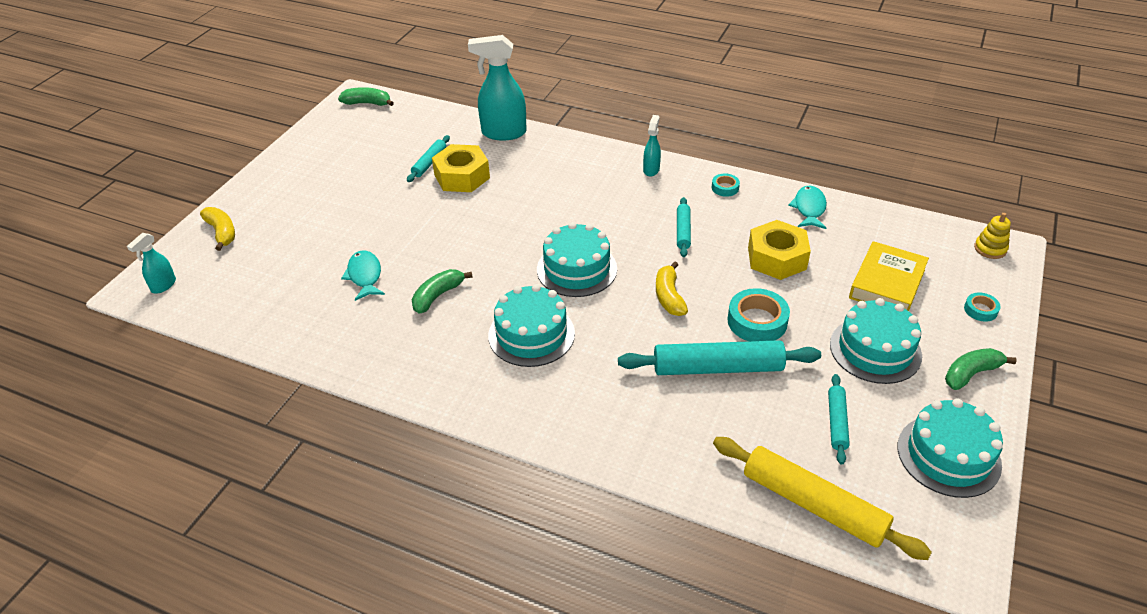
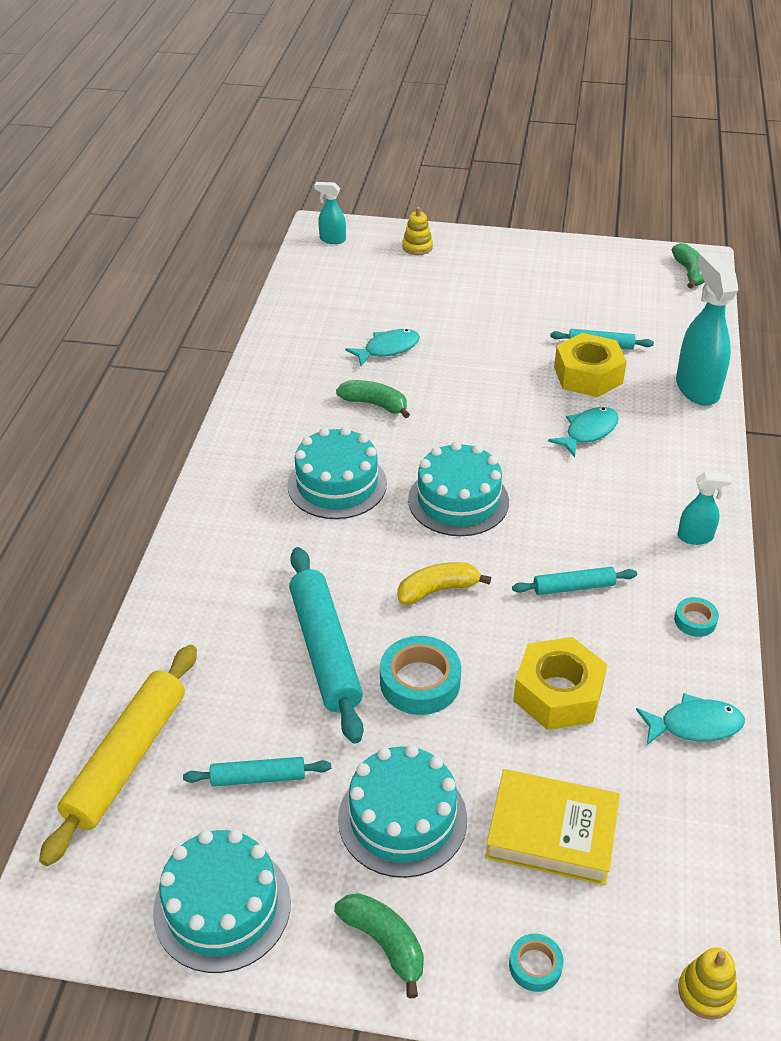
camera: 75 degrees right, 0 degrees up
yellow banana [200,207,235,251] -> yellow stacking toy [402,207,433,255]
none -> turquoise fish [548,407,619,457]

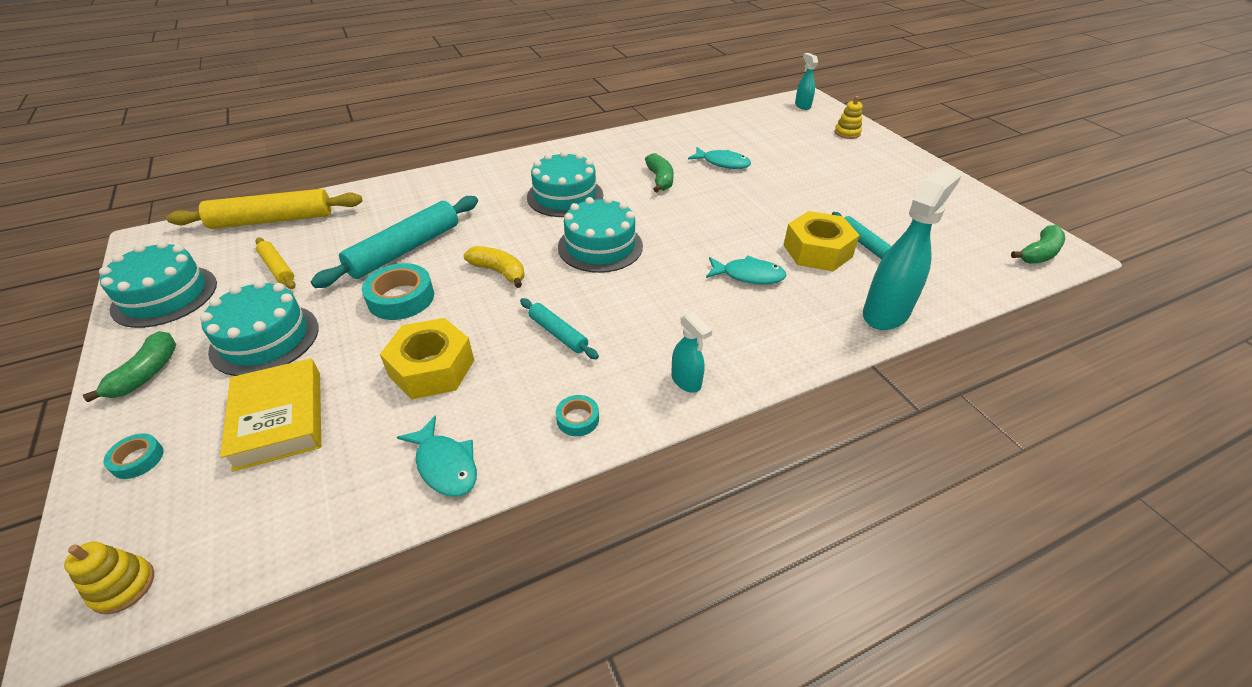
camera: 55 degrees right, 0 degrees up
turquoise rolling pin [183,757,331,786] -> yellow rolling pin [255,237,296,289]

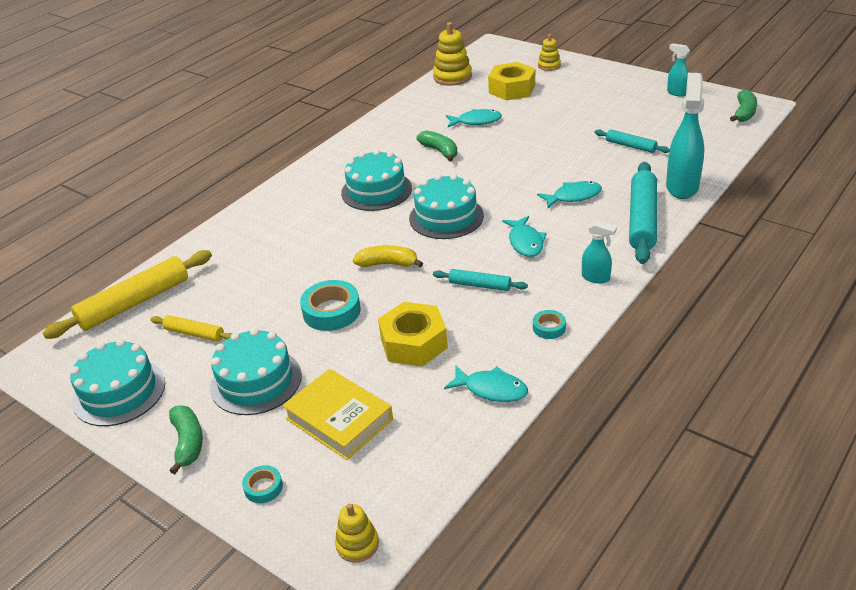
camera: 25 degrees left, 5 degrees down
turquoise rolling pin [311,196,478,288] -> turquoise rolling pin moved to [629,162,657,264]
yellow nut [784,211,860,271] -> yellow nut moved to [488,62,535,100]
turquoise spray bottle [795,53,818,110] -> turquoise spray bottle moved to [667,43,690,97]
none -> yellow stacking toy [433,22,472,86]
none -> turquoise fish [502,216,547,257]

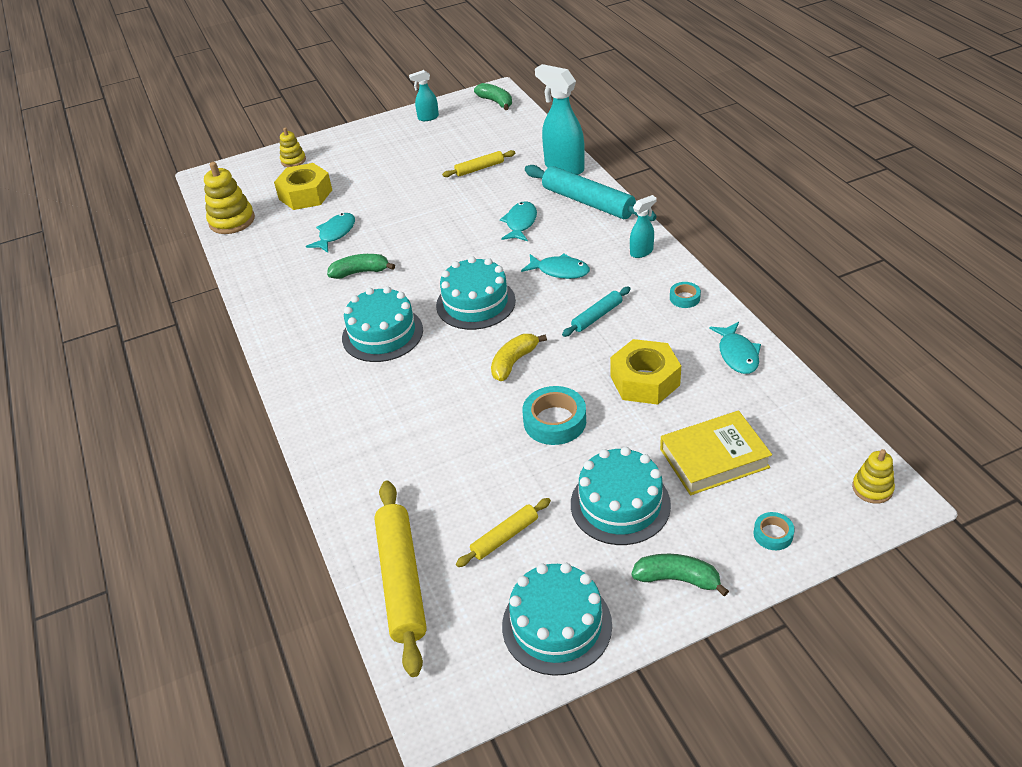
camera: 60 degrees left, 5 degrees up
turquoise fish [444,366,528,402] -> turquoise fish turned 120 degrees clockwise [709,322,761,374]
turquoise rolling pin [594,129,670,153] -> yellow rolling pin [442,150,515,177]

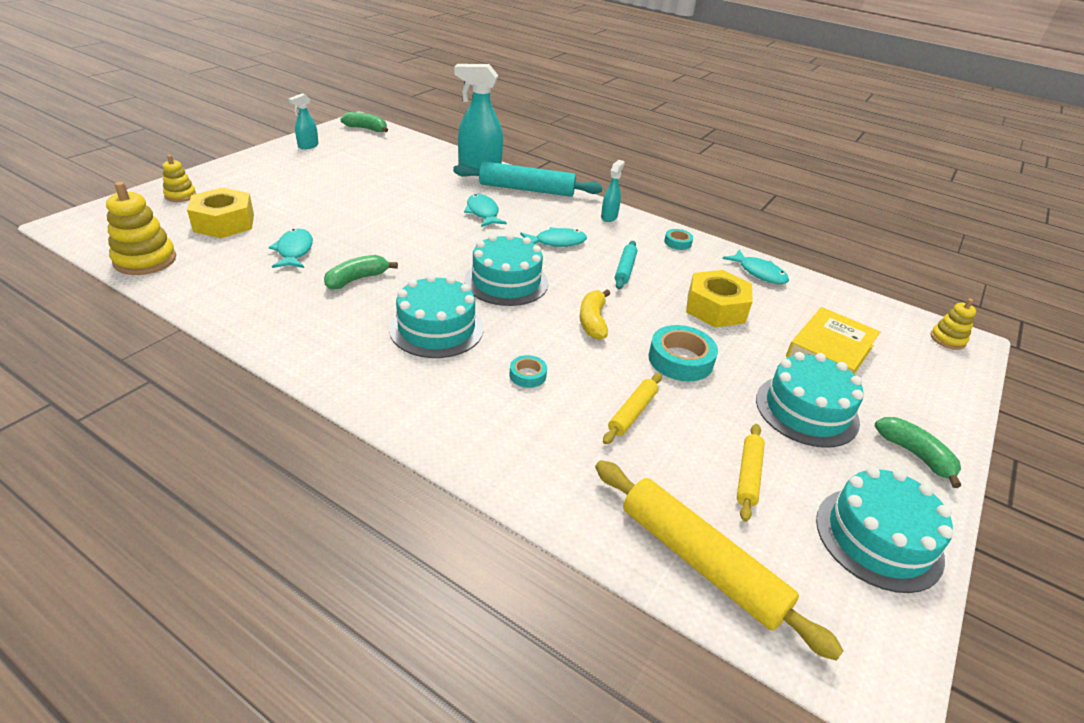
camera: 40 degrees left, 5 degrees down
yellow rolling pin [442,150,515,177] -> yellow rolling pin moved to [603,373,662,444]
green banana [631,554,729,597] -> green banana turned 75 degrees clockwise [875,417,961,488]
turquoise tape [753,512,795,550] -> turquoise tape moved to [510,355,547,388]

